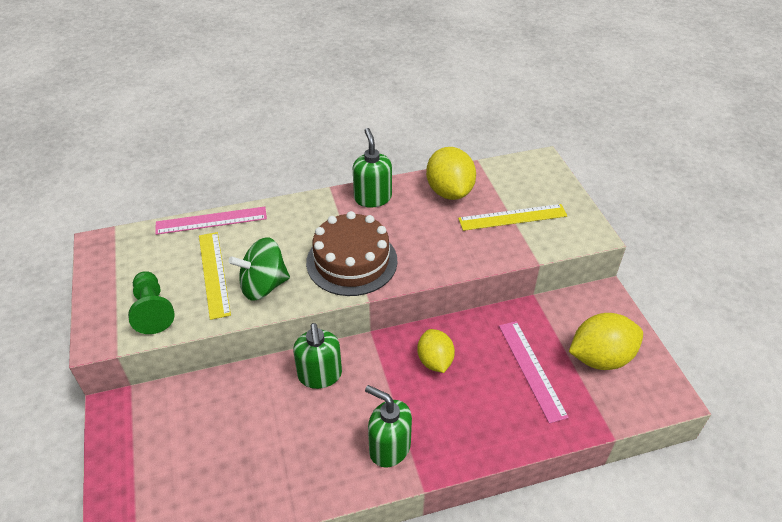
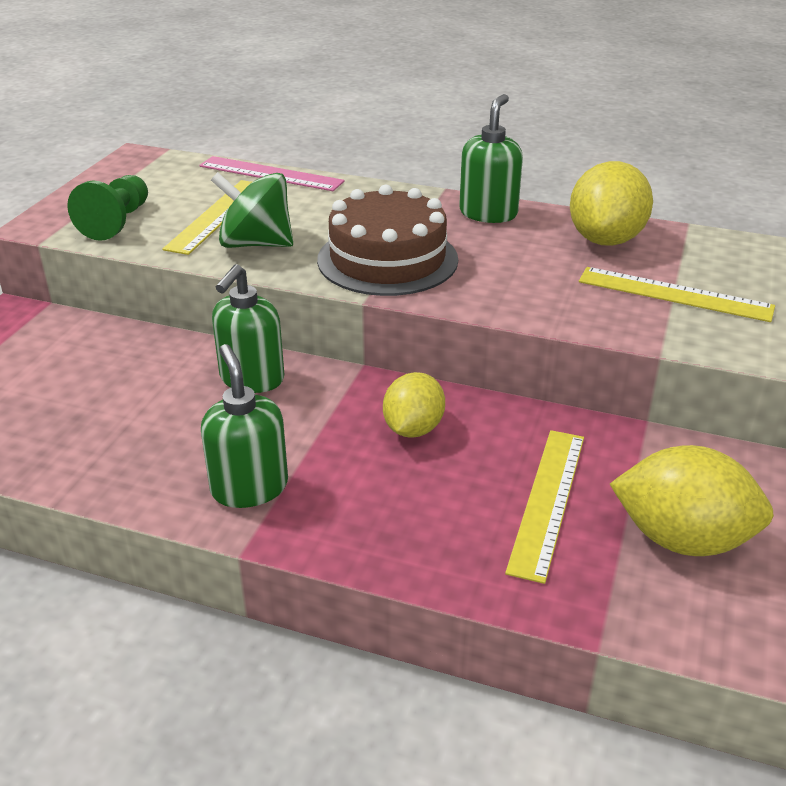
camera: 35 degrees right, 10 degrees down
pink ruler [499,321,569,423] -> yellow ruler [505,430,584,584]

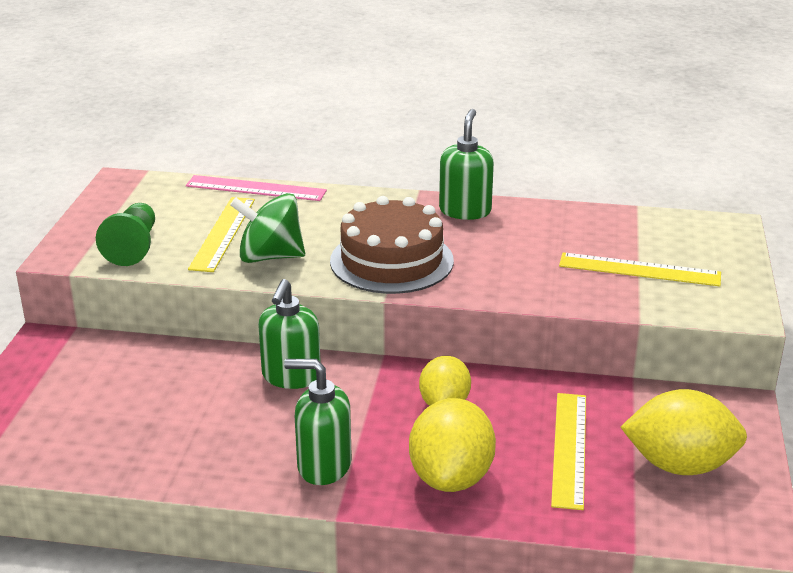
camera: 10 degrees left, 5 degrees down
green soap dispenser [201,344,288,508] -> green soap dispenser turned 45 degrees counterclockwise [284,359,352,485]
yellow lemon [570,161,653,246] -> yellow lemon moved to [409,398,496,492]

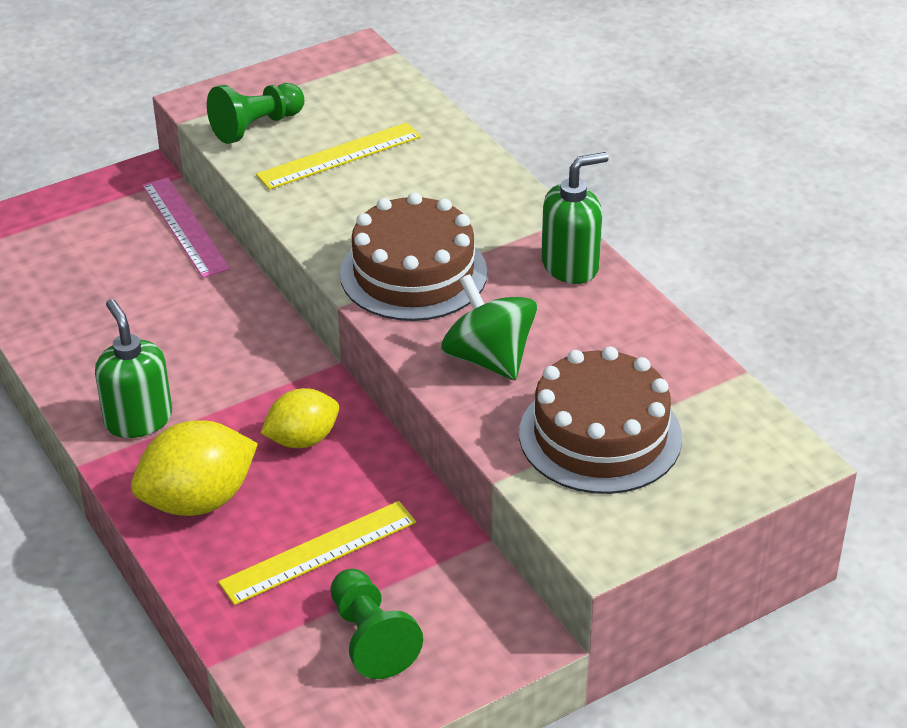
camera: 50 degrees right, 10 degrees up
pink ruler [186,175,327,201] -> pink ruler moved to [142,178,230,278]
green spinning top [230,193,305,263] -> green spinning top moved to [441,274,537,380]
green soap dispenser [258,279,321,389] -> none
yellow ruler [559,252,721,286] -> brown cake [519,346,682,494]
yellow lemon [620,389,747,475] -> green pawn [330,569,423,679]

